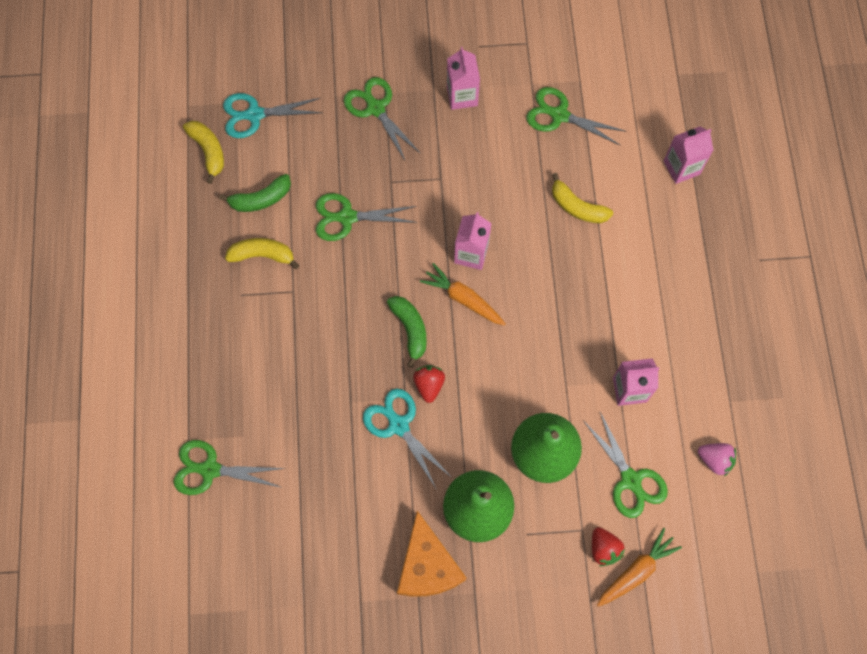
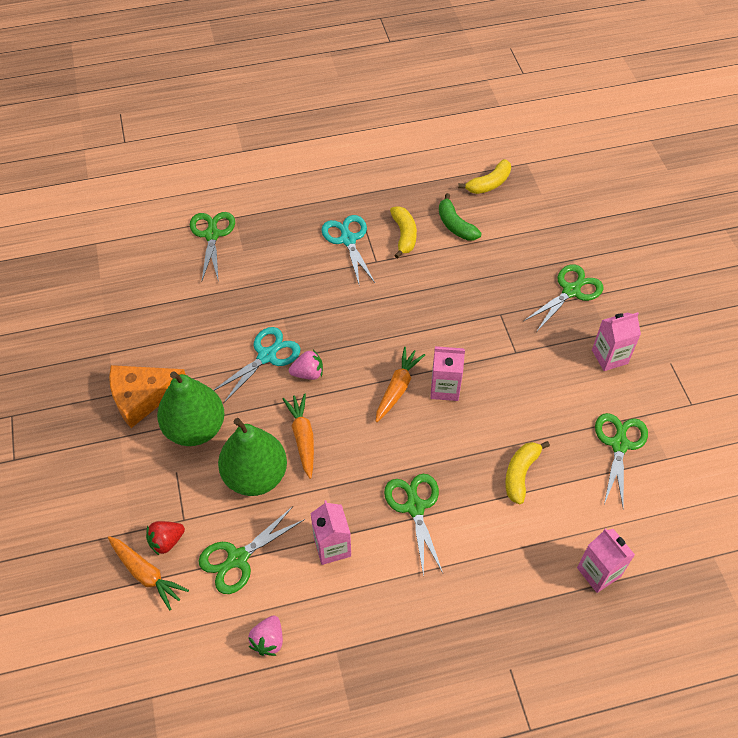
camera: 80 degrees right, 15 degrees down
turquoise scissors [223,93,323,138] -> turquoise scissors moved to [321,215,375,284]
green scissors [316,193,417,241] -> green scissors moved to [384,474,443,577]
green banana [387,296,427,368] -> none
red strawberry [413,365,445,403] -> pink strawberry [289,350,323,380]
none -> orange carrot [282,393,314,479]

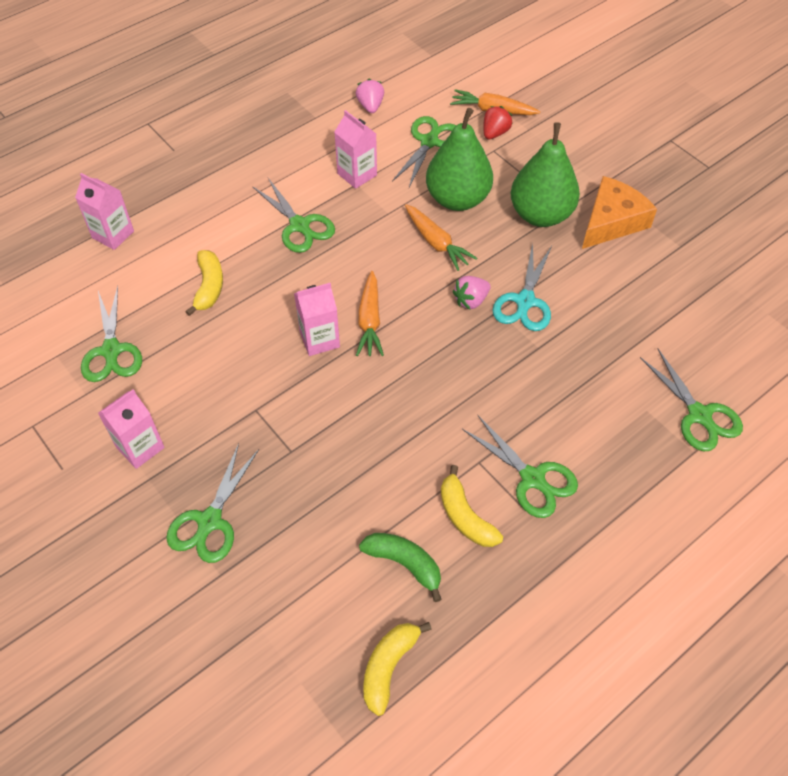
camera: 155 degrees right, 0 degrees up
turquoise scissors [321,215,375,284] -> green scissors [462,415,578,518]

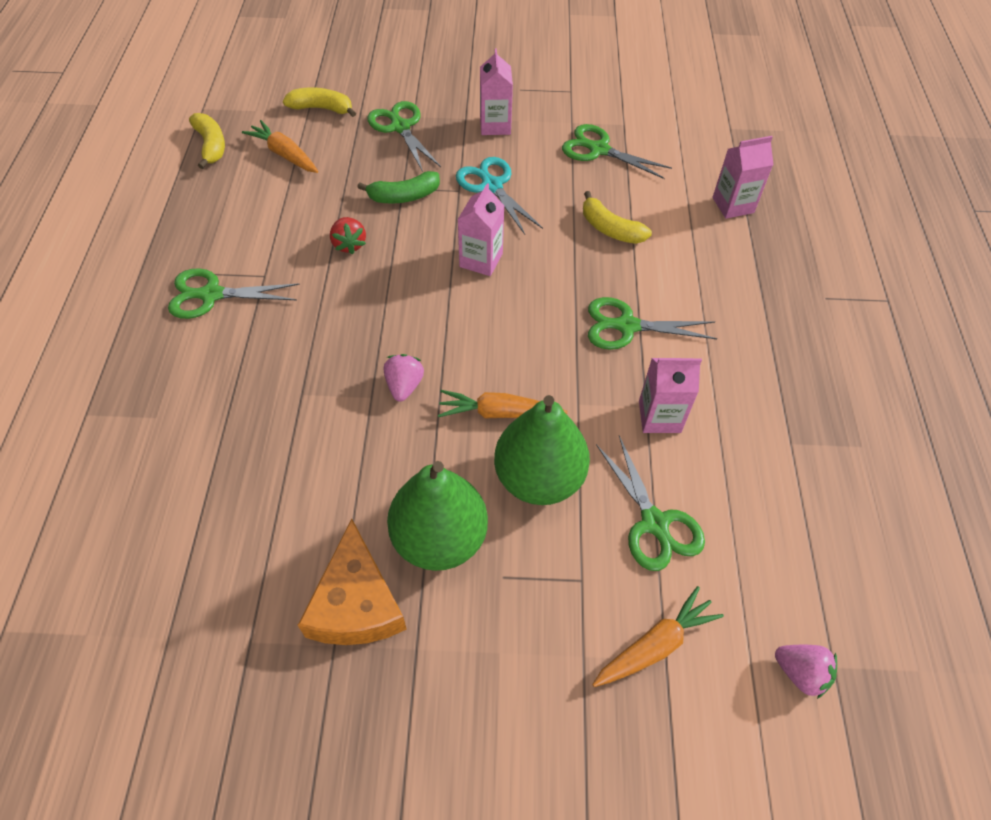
camera: 130 degrees right, 0 degrees up
pink strawberry [356,79,384,113] -> pink strawberry moved to [775,645,837,699]
orange carrot [356,271,384,356] -> orange carrot moved to [242,120,318,173]
green banana [359,533,442,602] -> green banana moved to [357,171,440,204]
yellow banana [441,465,503,547] -> yellow banana moved to [283,87,356,117]
red strawberry [483,106,512,139] -> red strawberry moved to [330,217,366,254]
turquoise scissors [493,243,552,331] -> turquoise scissors moved to [456,157,543,235]
green scissors [640,348,743,451] -> none

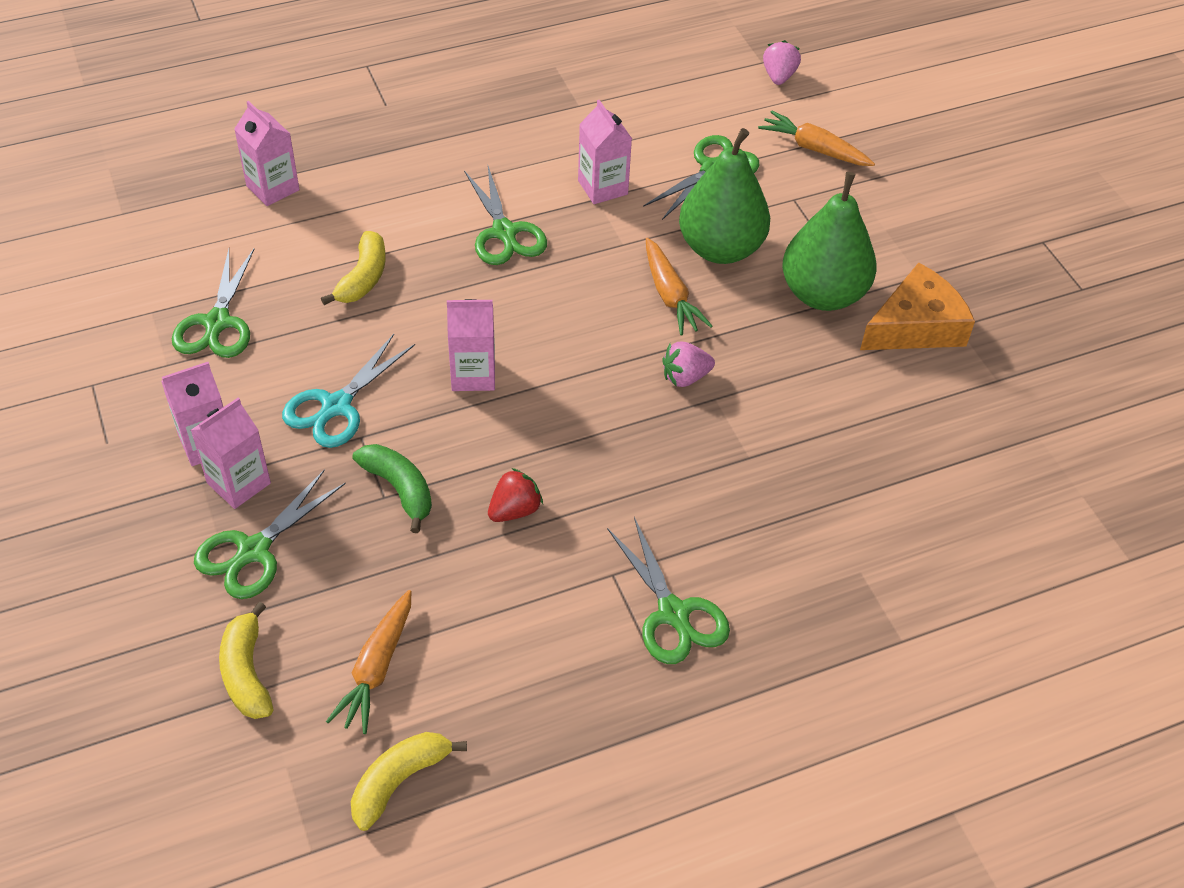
camera: 115 degrees left, 5 degrees down
none -> pink carton [191,398,271,509]

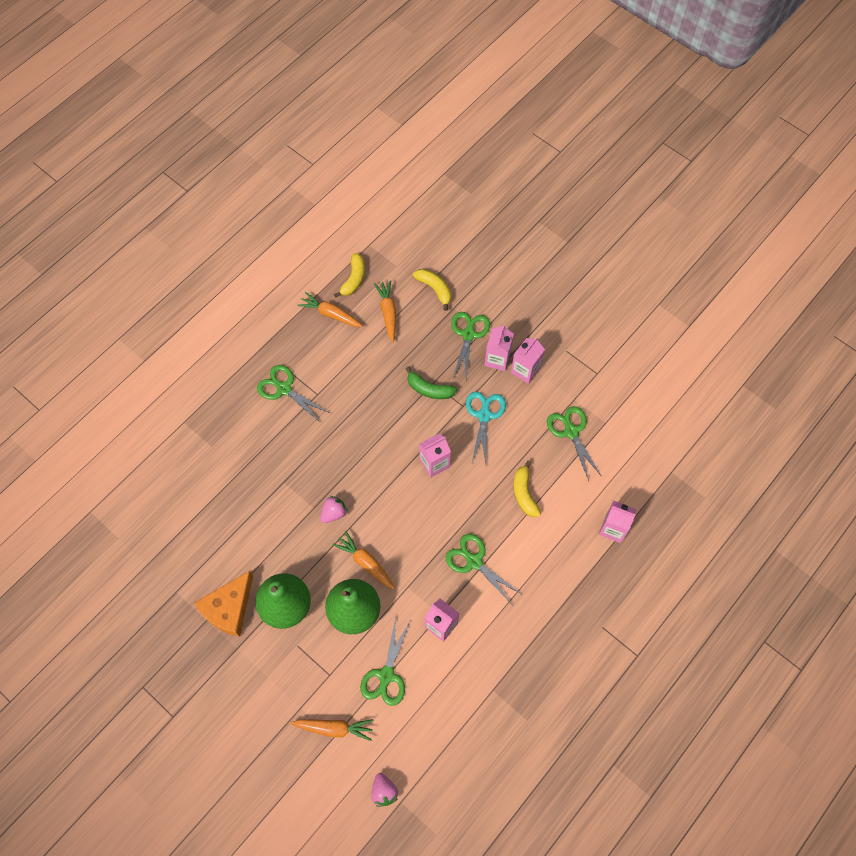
camera: 155 degrees right, 15 degrees up
red strawberry [488,468,543,522] -> none
none -> orange carrot [297,292,363,327]

